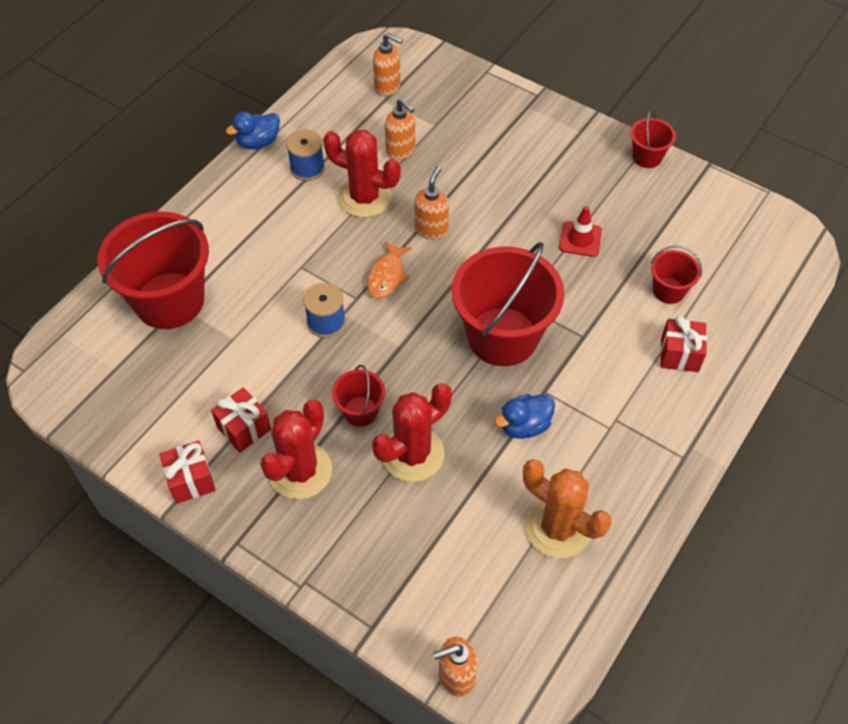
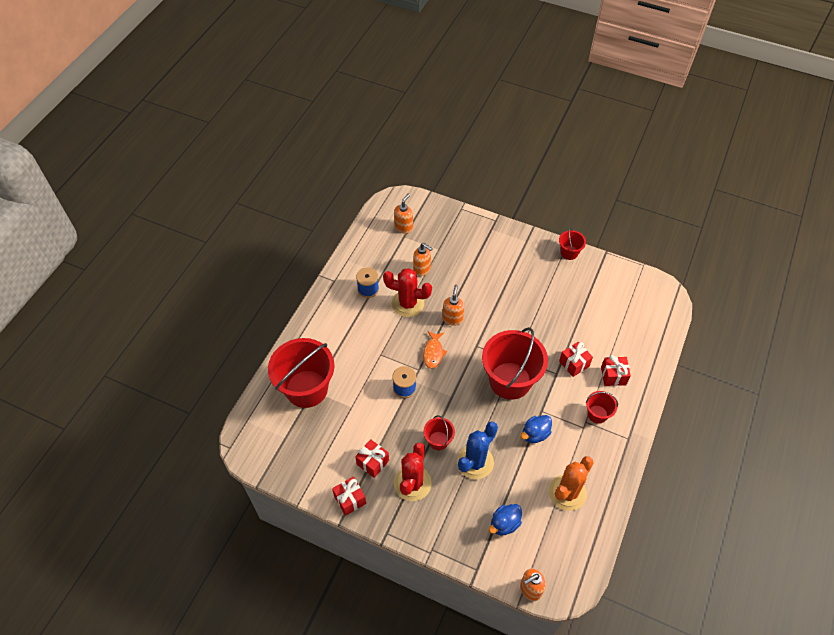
camera: 10 degrees left, 0 degrees up
blue duck [226,112,280,149] -> blue duck moved to [489,504,522,536]
red cactus [372,383,452,482] -> blue cactus [457,422,498,479]
orange soap dispenser [373,33,403,96] -> orange soap dispenser turned 75 degrees counterclockwise [394,193,413,234]
orange cactus [523,459,612,558] -> orange cactus turned 75 degrees counterclockwise [549,456,594,511]
red traffic cone [559,206,602,257] -> none
red bucket [651,246,702,304] -> red bucket moved to [586,391,618,424]
none -> red gift [559,341,593,377]

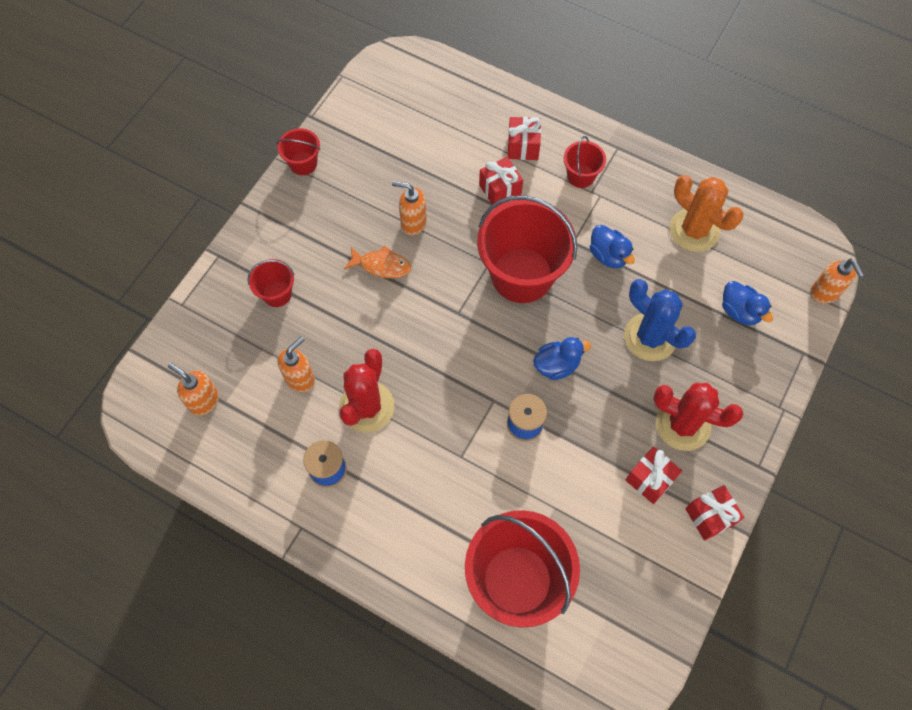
camera: 85 degrees left, 10 degrees up
orange fish [423,331,447,369] -> orange fish moved to [344,246,411,278]
red bucket [424,415,455,450] -> red bucket moved to [247,259,295,307]
orange soap dispenser [443,284,464,326] -> orange soap dispenser moved to [392,181,427,236]
none -> blue duck [533,337,591,380]

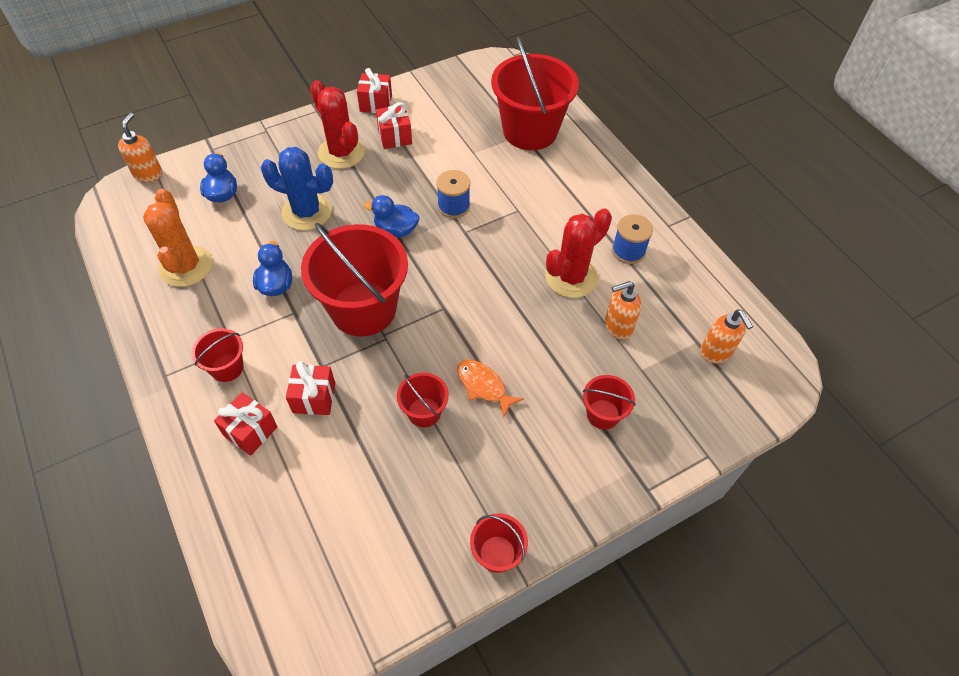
camera: 150 degrees left, 10 degrees down
orange soap dispenser [392,181,427,236] -> red bucket [397,373,449,427]
blue cactus [624,279,696,361] -> blue cactus turned 60 degrees counterclockwise [261,147,333,231]

